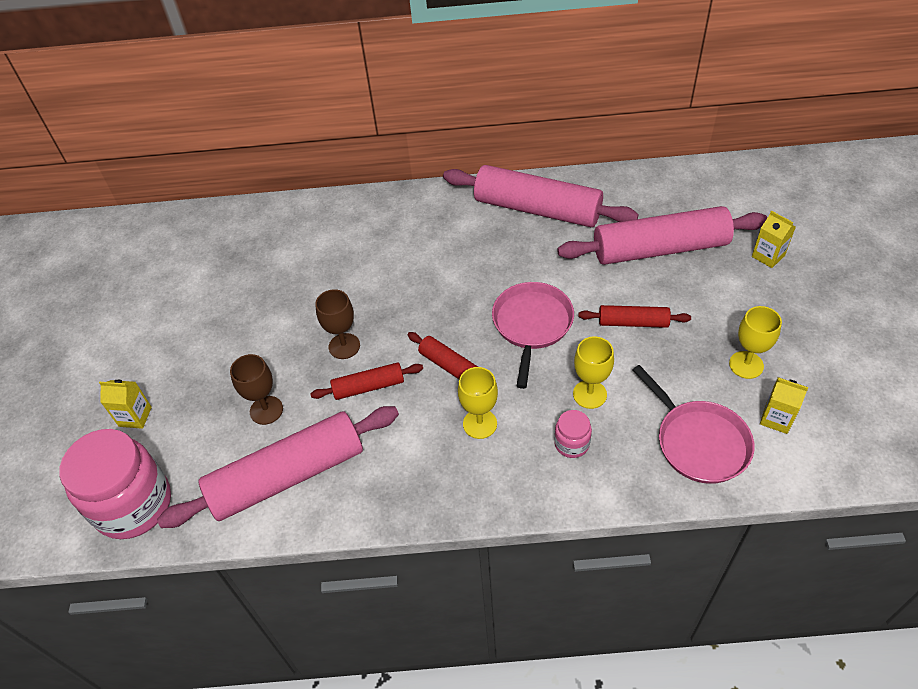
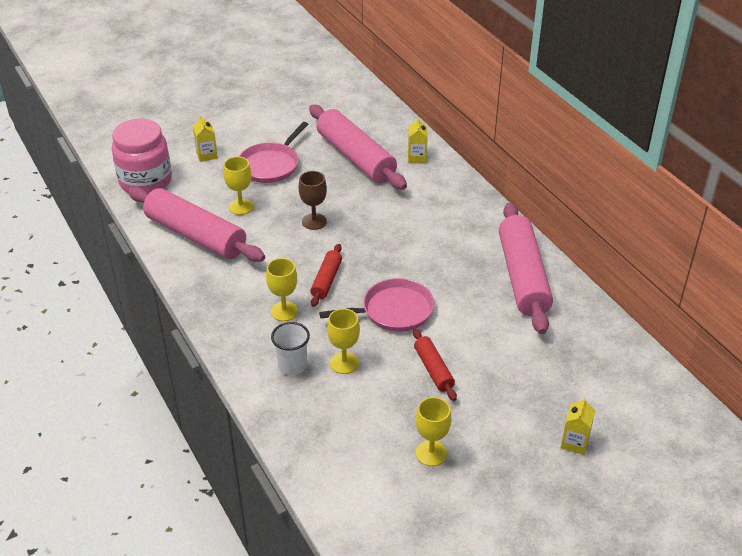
camera: 60 degrees right, 10 degrees down
brown goblet [230,354,283,425] -> yellow goblet [223,156,253,215]
red rolling pin [310,362,423,400] -> none
pink jar [554,410,592,458] -> white cup [271,322,310,375]
pink rolling pin [557,206,767,265] -> pink rolling pin moved to [309,105,407,190]
pink pan [632,365,755,484] -> pink pan moved to [239,122,309,183]
yellow carton [760,377,808,434] -> yellow carton moved to [408,117,428,163]

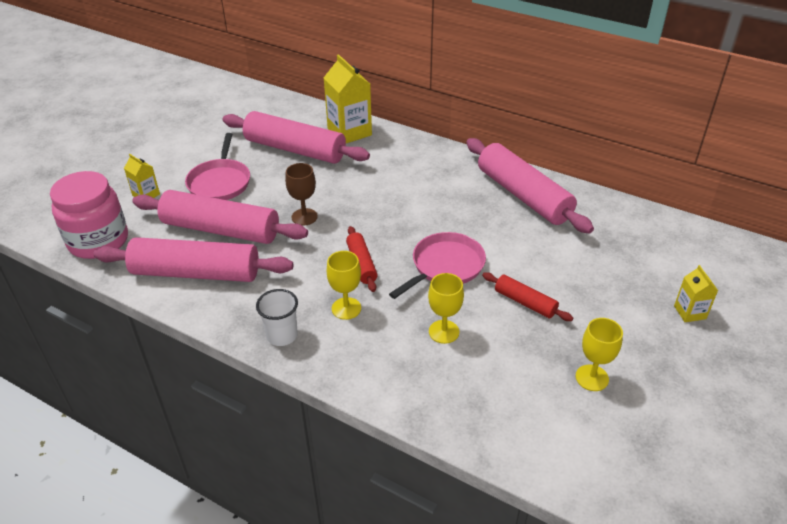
camera: 30 degrees left, 0 degrees up
yellow goblet [223,156,253,215] -> pink rolling pin [132,190,308,244]
white cup [271,322,310,375] -> white cup moved to [256,289,298,346]
yellow carton [408,117,428,163] -> yellow carton [324,54,372,143], size x1.88

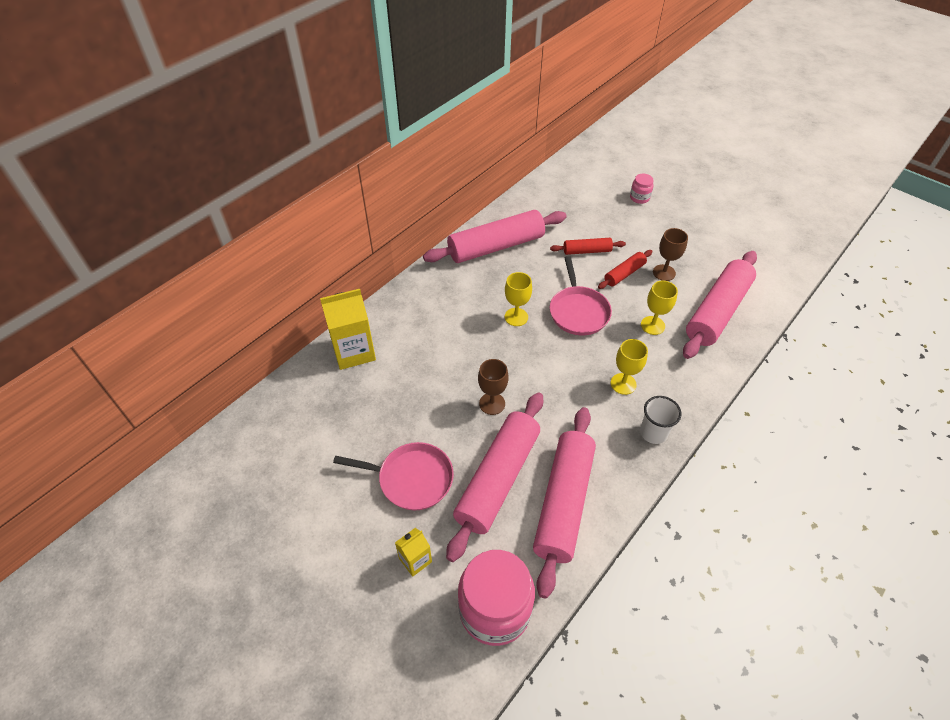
camera: 80 degrees left, 10 degrees up
pink rolling pin [222,111,370,164] -> pink rolling pin moved to [683,251,757,359]
red rolling pin [346,226,377,292] -> red rolling pin moved to [550,238,626,255]
pink pan [389,232,486,299] -> pink pan turned 150 degrees counterclockwise [550,256,612,335]
yellow goblet [575,318,623,391] -> yellow goblet moved to [505,272,532,326]
yellow carton [674,265,718,322] -> pink jar [630,174,654,204]
none -> brown goblet [653,228,688,281]

